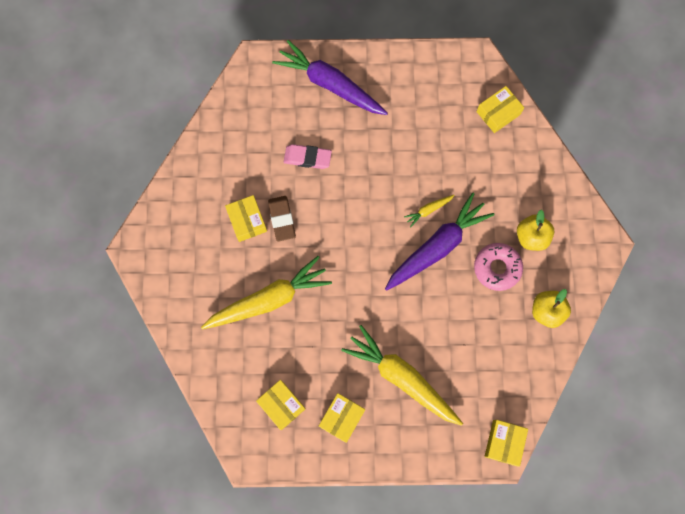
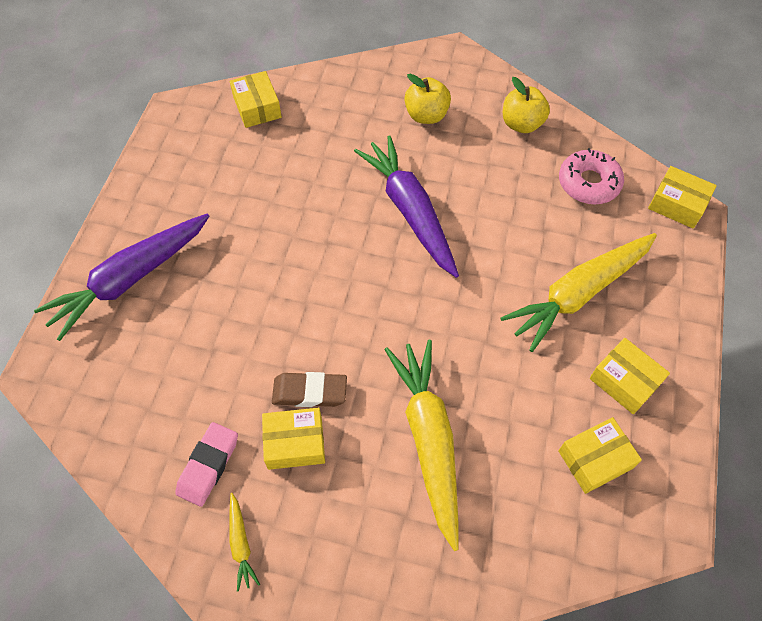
camera: 75 degrees left, 15 degrees down
pink eraser [284,144,332,169] -> pink eraser moved to [175,422,238,507]
yellow carrot [404,195,455,227] -> yellow carrot moved to [229,493,260,592]
pink donut [474,243,523,291] -> pink donut moved to [559,148,624,204]

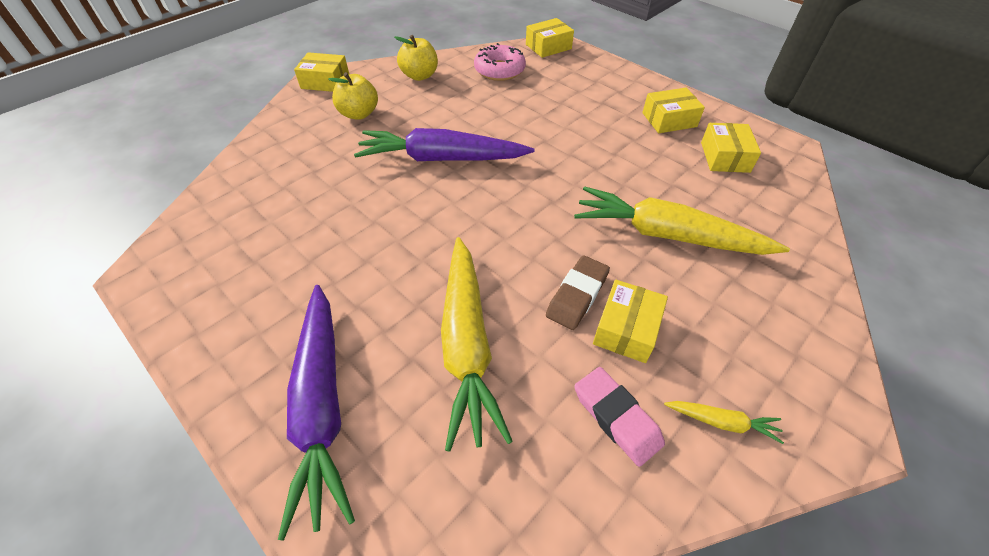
camera: 60 degrees left, 10 degrees down
yellow box [230,71,282,128] -> yellow box moved to [294,52,349,92]
yellow carrot [500,233,657,352] -> yellow carrot moved to [441,237,513,452]

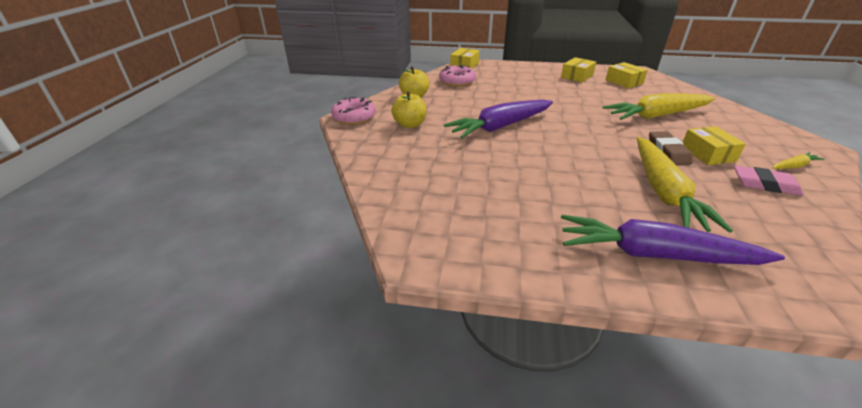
camera: 35 degrees left, 15 degrees down
purple carrot [278,285,355,541] -> purple carrot turned 150 degrees clockwise [561,215,785,265]
yellow box [294,52,349,92] -> pink donut [331,97,376,125]
yellow carrot [441,237,513,452] -> yellow carrot turned 45 degrees clockwise [637,137,733,233]

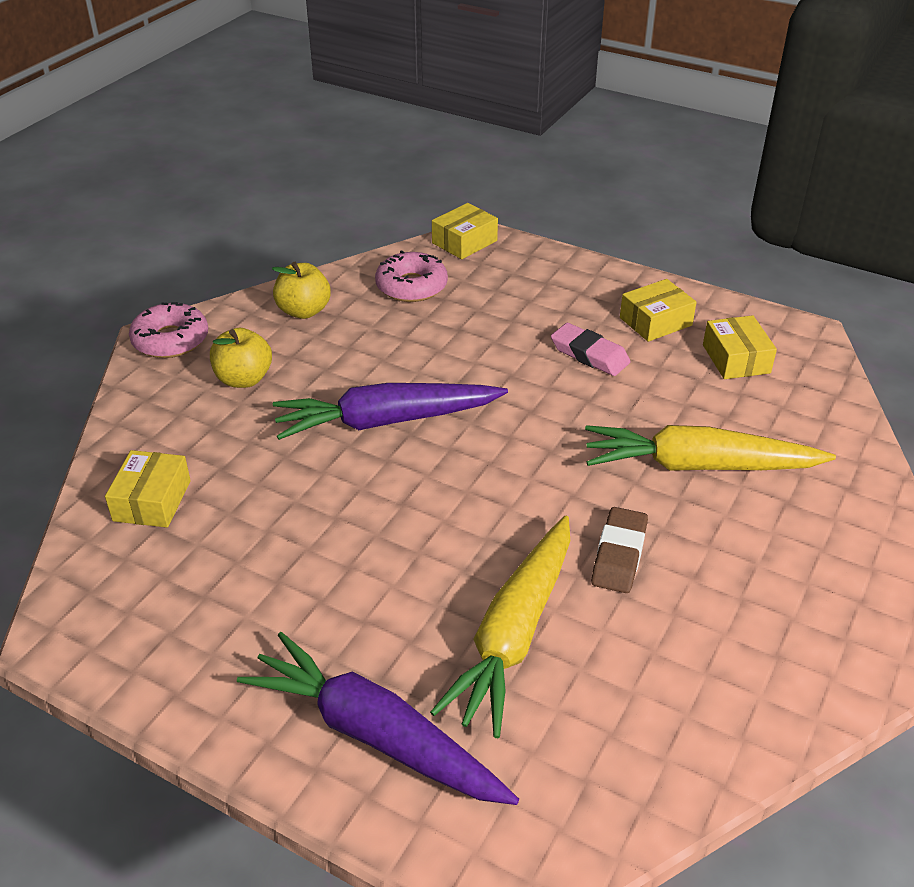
camera: 20 degrees right, 5 degrees up
yellow box [683,126,746,165] -> yellow box moved to [105,450,191,528]
pink eraser [734,166,803,195] -> pink eraser moved to [551,323,630,376]
yellow carrot [772,152,825,169] -> none

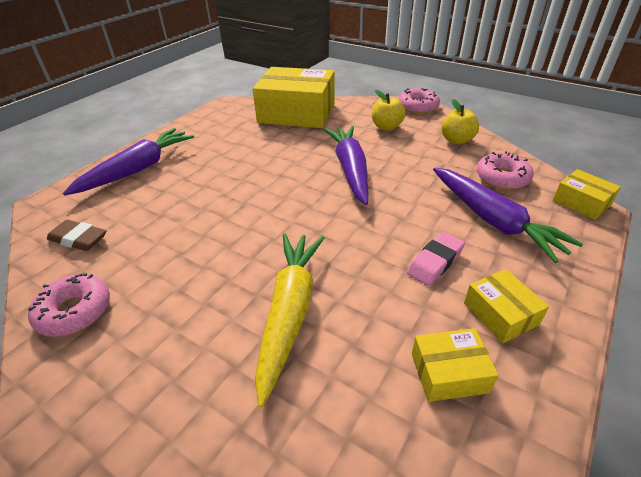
camera: 95 degrees right, 0 degrees up
yellow box [105,450,191,528] -> yellow box [253,67,335,128], size x2.18
yellow carrot [430,516,570,738] -> none
brown eraser [591,507,648,593] -> brown eraser moved to [47,220,106,251]
none -> pink donut [28,274,110,337]
none -> purple carrot [433,168,583,263]

